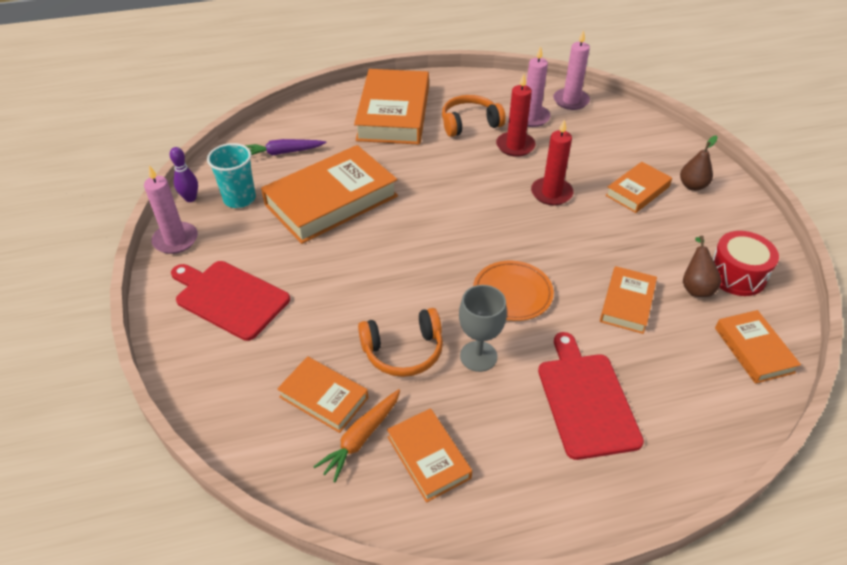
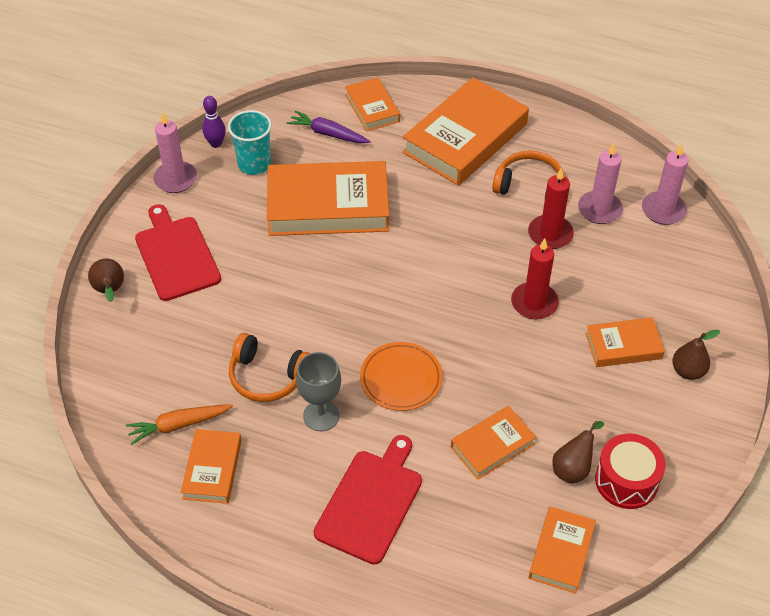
camera: 35 degrees right, 5 degrees up
orange book [277,356,368,433] -> orange book moved to [345,77,400,132]
none -> brown pear [88,259,124,302]

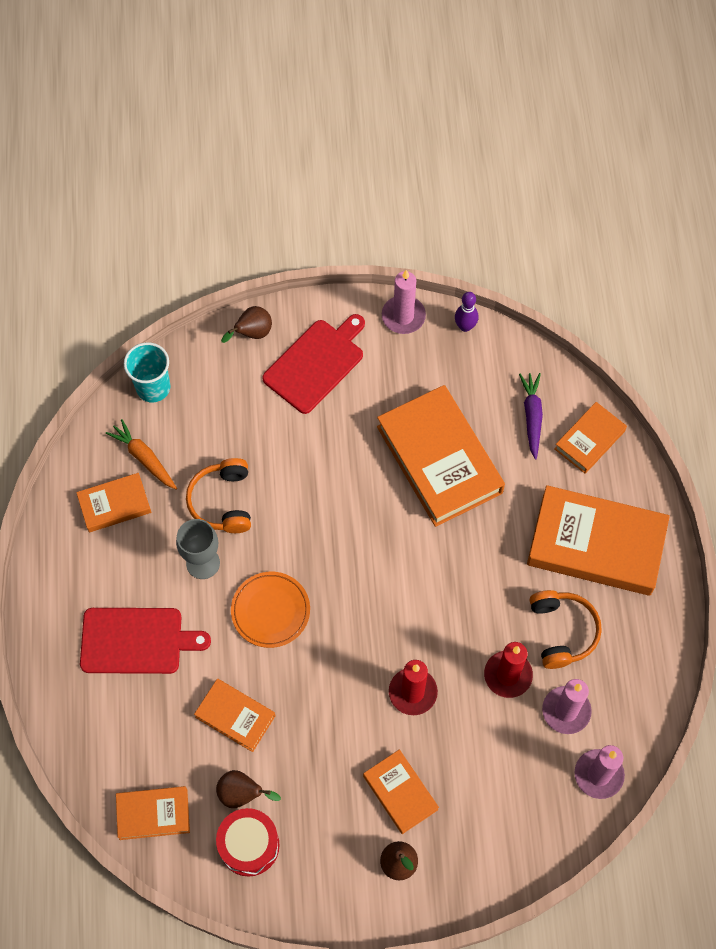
camera: 65 degrees right, 15 degrees up
turquoise cup [228,110,272,175] -> turquoise cup moved to [124,342,170,403]

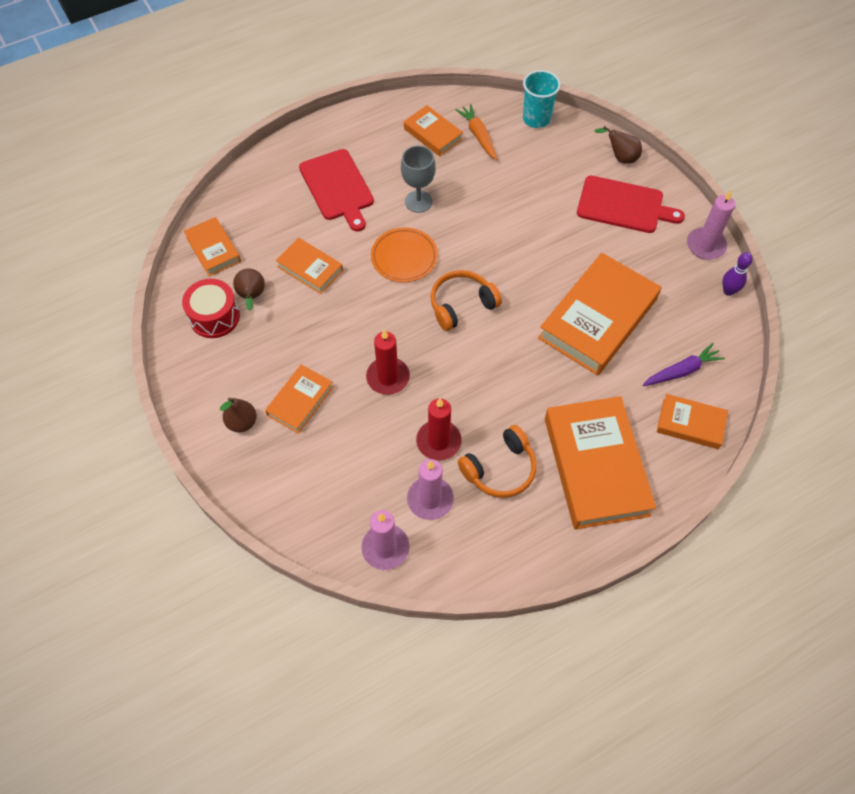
camera: 65 degrees right, 5 degrees down
orange carrot [106,419,177,489] -> orange carrot turned 45 degrees counterclockwise [455,104,497,160]
orange headphones [186,458,251,533] -> orange headphones moved to [430,270,502,331]
orange book [194,679,275,752] -> orange book turned 60 degrees counterclockwise [276,238,343,294]

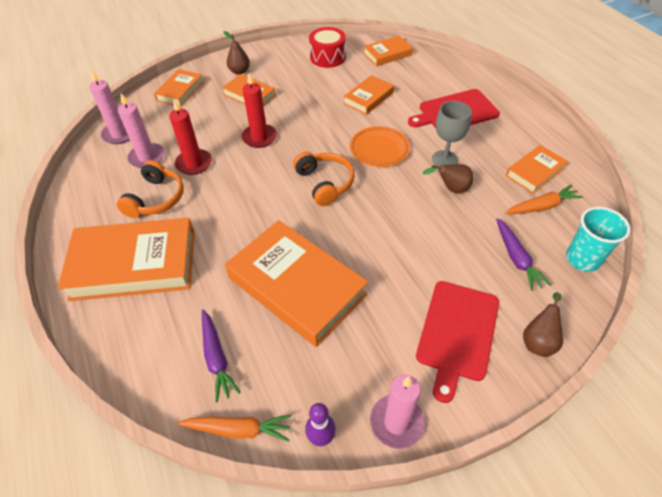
camera: 95 degrees right, 10 degrees down
brown pear [233,268,265,311] -> brown pear moved to [422,164,474,193]
orange headphones [458,425,537,498] -> orange headphones turned 135 degrees counterclockwise [117,160,184,218]
orange book [656,394,728,449] -> orange book moved to [154,69,204,107]
none -> orange carrot [177,415,292,442]
none -> purple carrot [496,218,551,291]

